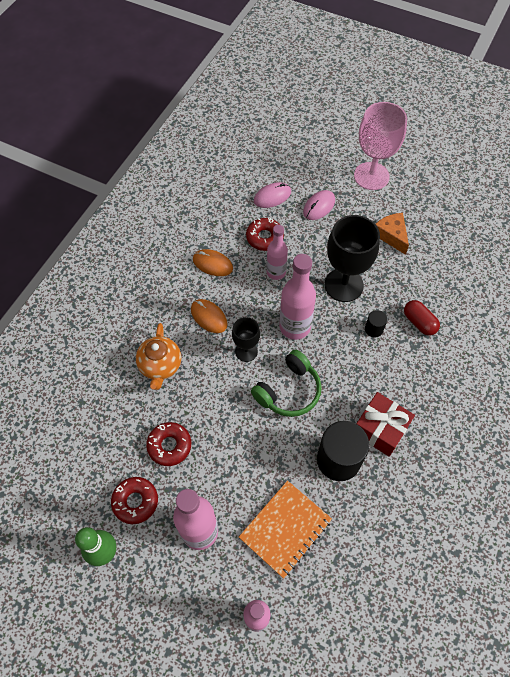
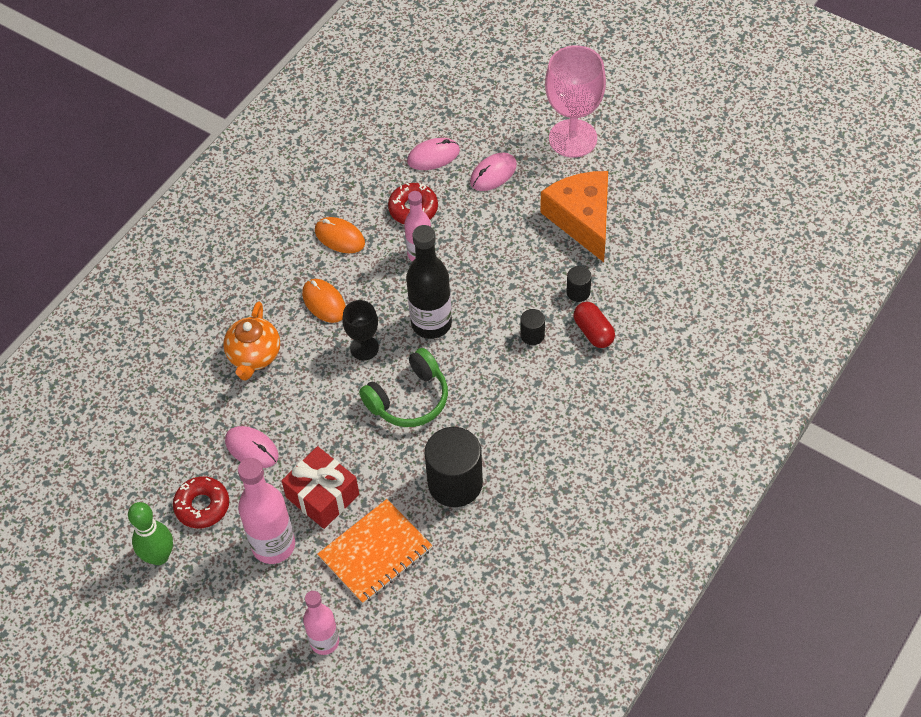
camera: 10 degrees right, 5 degrees down
red donut [146,422,191,466] -> pink mouse [225,426,279,468]
pink bottle [279,254,316,340] -> black bottle [406,225,452,339]
black goblet [325,215,380,302] -> none
red gift [356,392,415,457] -> red gift moved to [282,446,359,529]
orange cheese [376,213,409,255] -> orange cheese [540,171,608,262], size x1.64
none -> black cylinder [567,266,591,302]

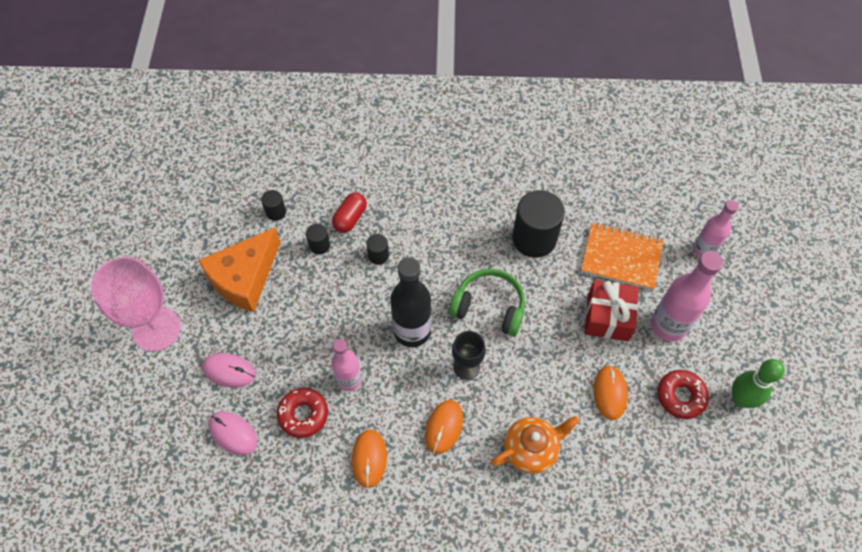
camera: 125 degrees left, 5 degrees up
pink mouse [225,426,279,468] -> orange mouse [593,365,628,420]
none -> black cylinder [261,190,286,221]

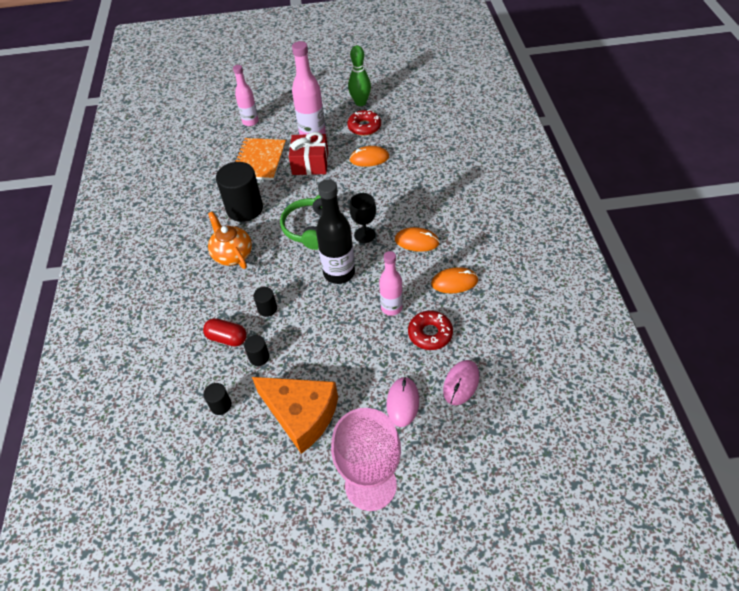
camera: 95 degrees left, 10 degrees down
orange teapot [491,416,579,474] -> orange teapot moved to [208,211,252,269]

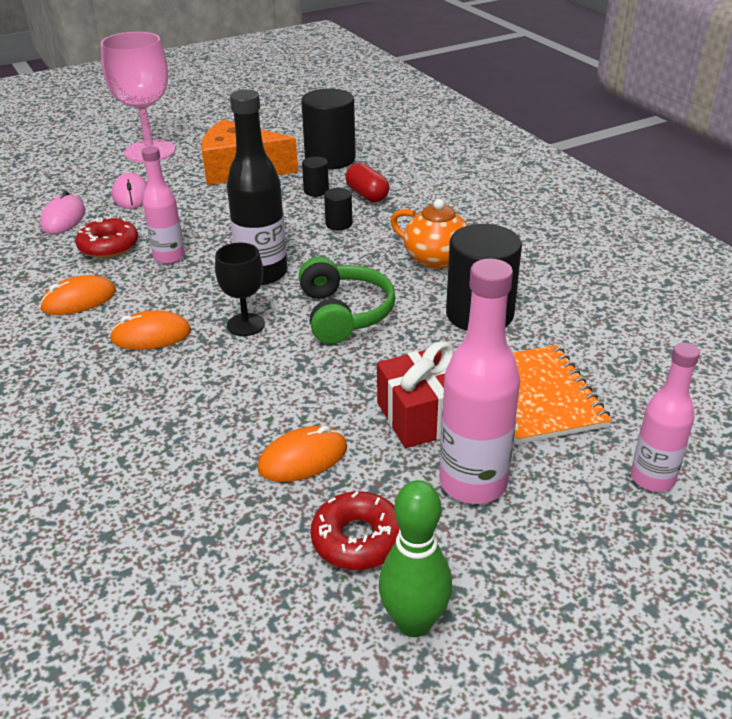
camera: 155 degrees right, 15 degrees down
red capsule [203,318,247,347] -> red capsule turned 60 degrees clockwise [345,163,389,202]
black cylinder [203,383,232,415] -> black cylinder [301,88,356,170], size x2.14

